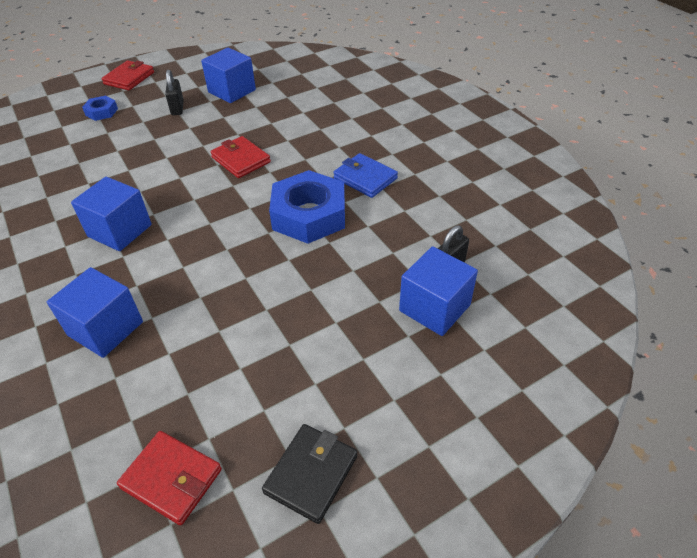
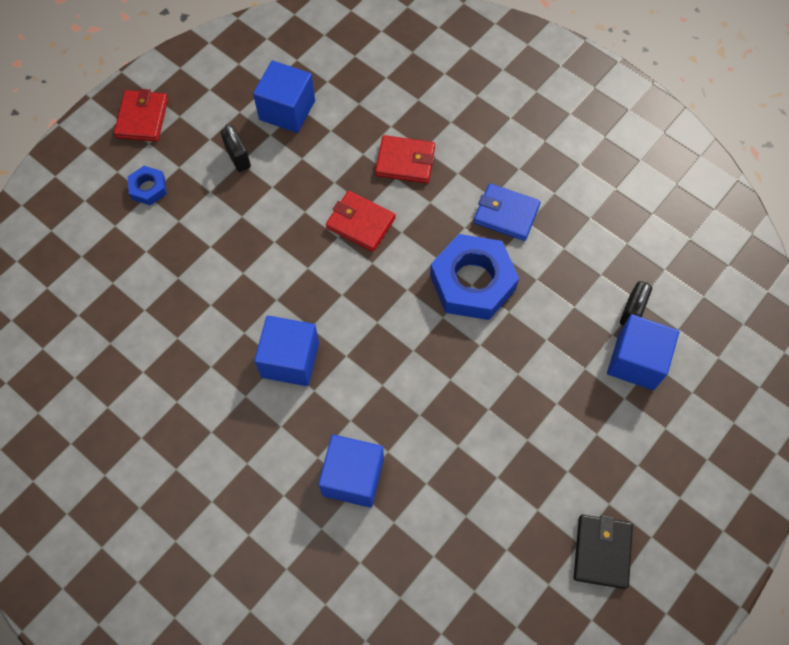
camera: 20 degrees left, 20 degrees up
red wallet [117,431,222,525] -> red wallet moved to [375,135,435,183]

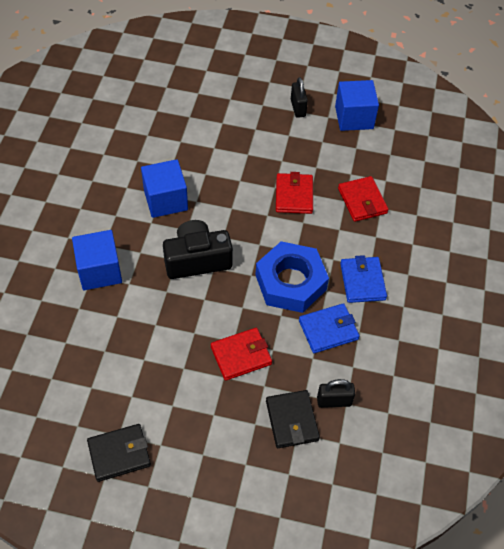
camera: 60 degrees right, 10 degrees down
red wallet [114,89,168,142] -> red wallet moved to [211,328,272,381]
blue nut [128,166,167,205] -> none
black padlock [221,124,251,172] -> black padlock turned 45 degrees counterclockwise [291,77,308,118]
blue cube [607,314,679,390] -> black wallet [266,390,320,448]
none -> black camera [163,220,233,279]
none -> blue wallet [299,303,360,353]

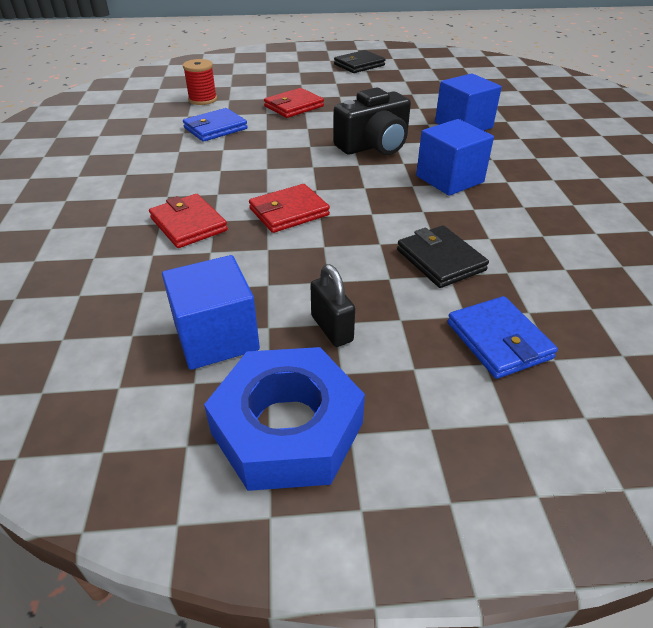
camera: 165 degrees right, 15 degrees down
blue nut [256,241,329,313] -> blue nut moved to [204,347,365,491]
black wallet [266,390,320,448] -> black wallet moved to [397,225,489,288]
red wallet [276,172,313,214] -> red wallet turned 75 degrees clockwise [249,184,330,233]
black padlock [317,379,355,408] -> red spool [183,59,217,105]
blue wallet [340,255,387,303] -> blue wallet moved to [447,296,558,379]

